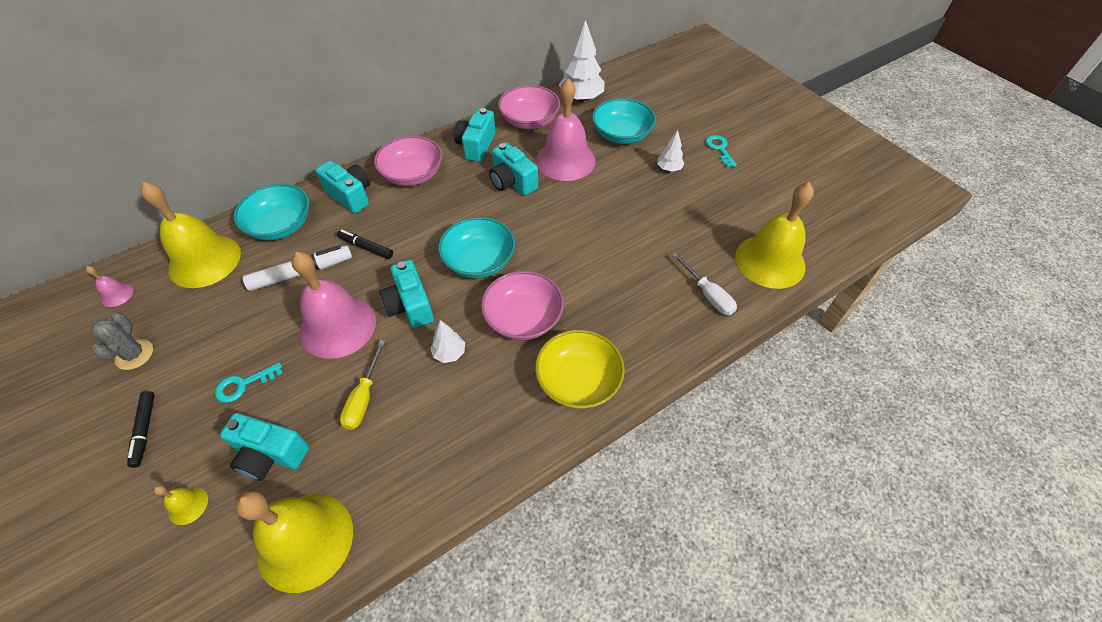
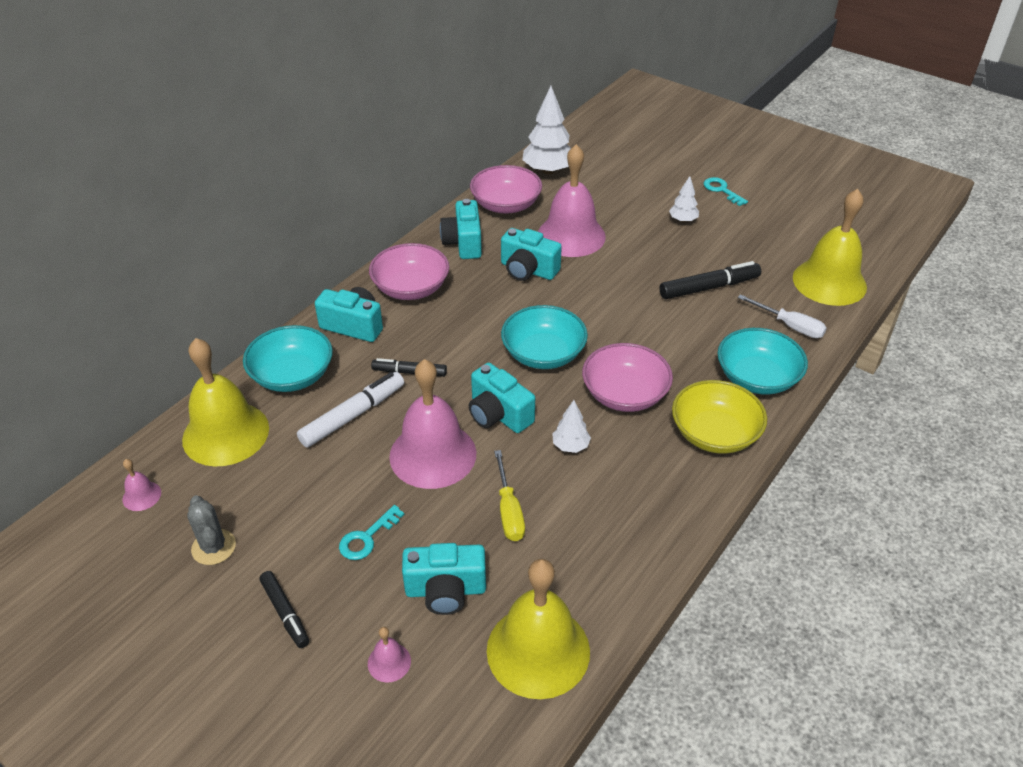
camera: 20 degrees left, 10 degrees down
yellow bell [154,485,208,525] -> pink bell [368,627,411,683]
turquoise bowl [592,98,656,144] -> turquoise bowl moved to [717,328,808,395]
none -> black marker [659,261,761,299]

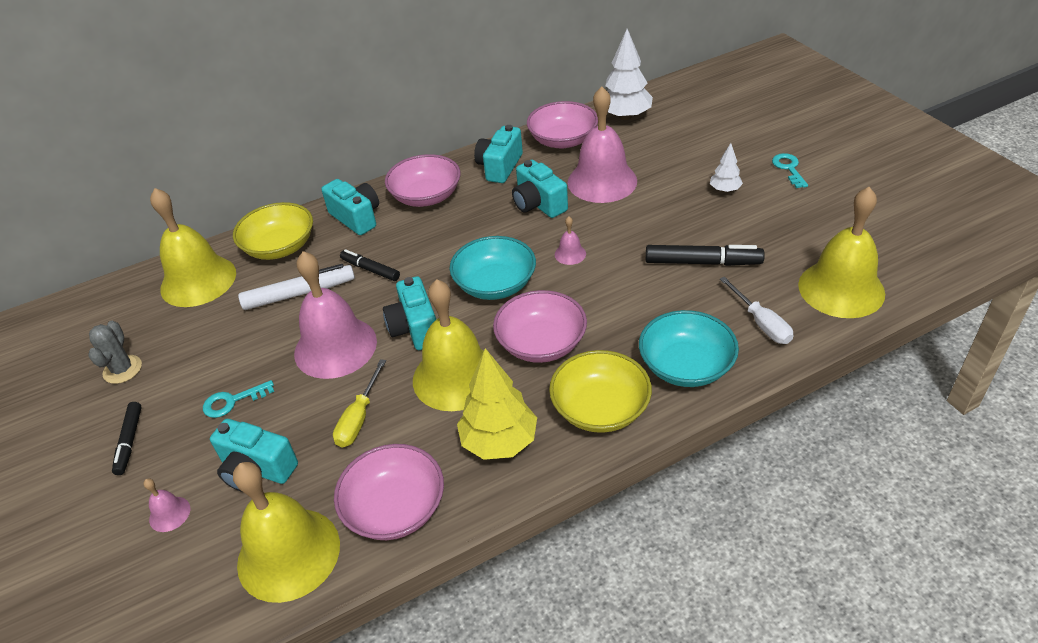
camera: 30 degrees right, 0 degrees up
pink bell [122,459,161,511] -> pink bell moved to [555,216,586,265]
turquoise bowl [243,325,333,392] -> yellow bowl [233,202,313,260]
white tree [552,400,591,453] -> yellow bell [413,279,484,411]
none -> pink bowl [334,444,444,540]
none -> yellow tree [457,348,537,460]

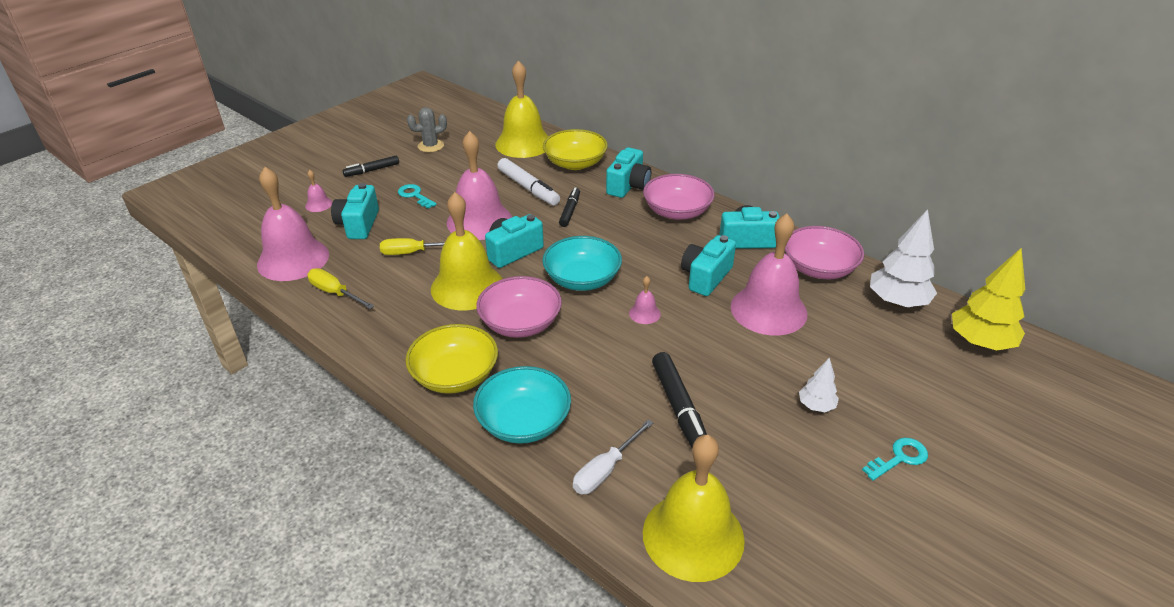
camera: 65 degrees right, 5 degrees down
yellow bell [233,462,340,603] -> pink bell [257,167,329,281]
pink bowl [334,444,444,540] -> yellow screwdriver [307,268,374,309]
yellow tree [457,348,537,460] -> yellow tree moved to [952,247,1025,351]

